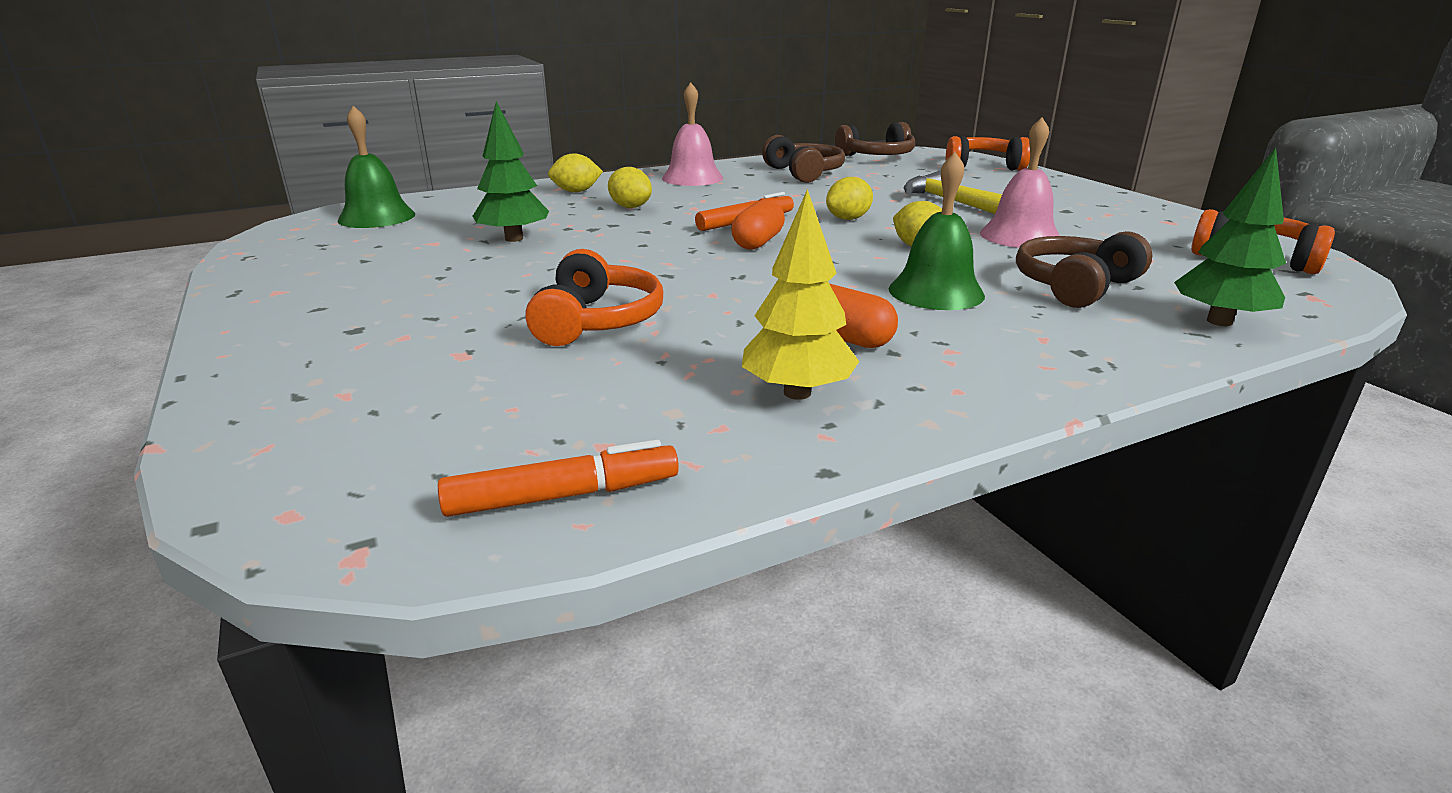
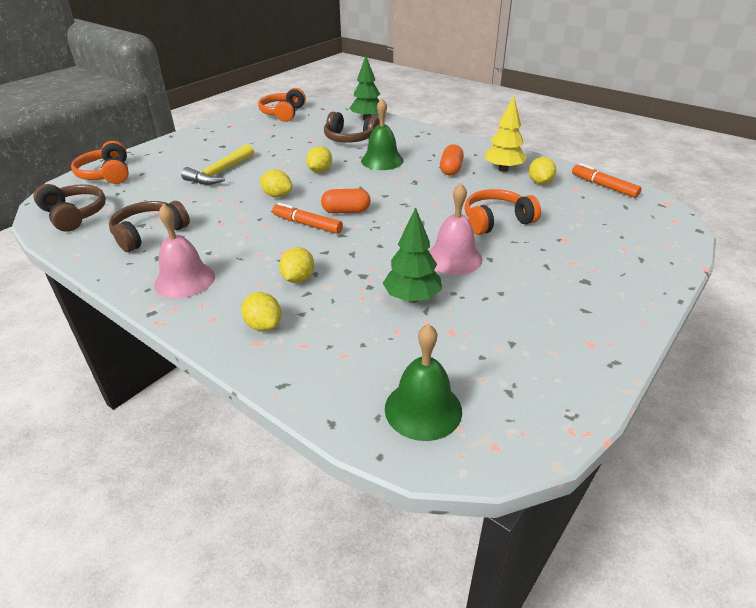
camera: 115 degrees left, 10 degrees up
pink bell [980,117,1060,248] -> pink bell moved to [429,183,483,275]
none -> yellow lemon [529,157,556,185]

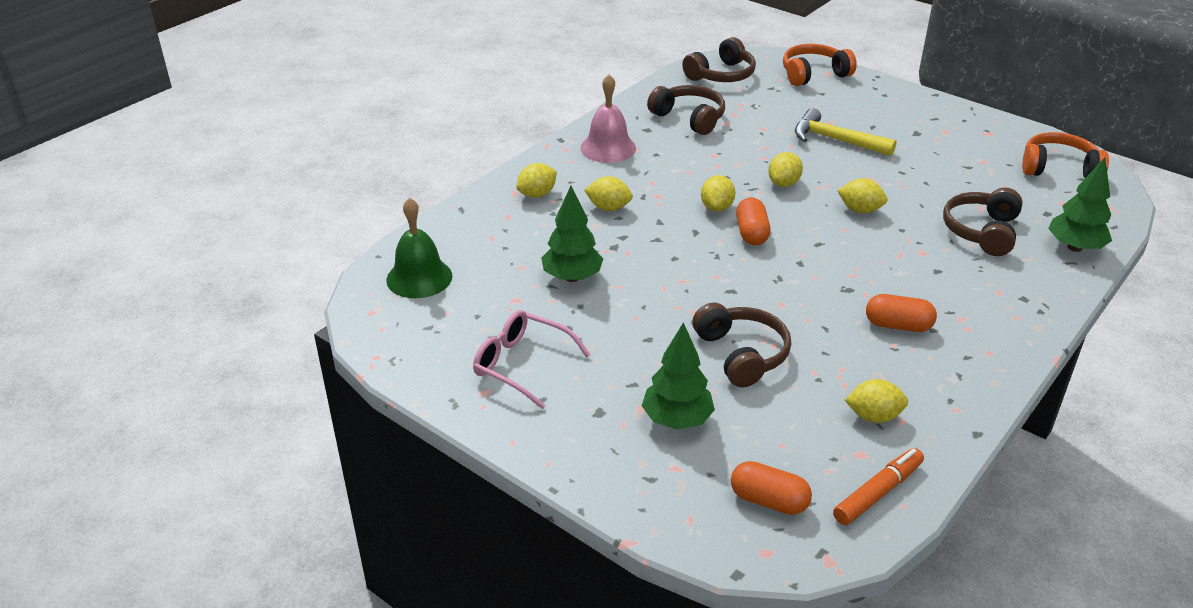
camera: 90 degrees right, 0 degrees up
orange marker [272,203,343,234] -> yellow lemon [701,175,735,212]
green bell [361,99,404,170] -> none
pink bell [429,183,483,275] -> none
orange headphones [464,189,541,235] -> brown headphones [692,302,791,387]
yellow tree [485,96,527,172] -> none
none -> pink glasses [473,310,590,409]
none -> green tree [642,322,715,430]
none -> orange capsule [731,461,812,515]

